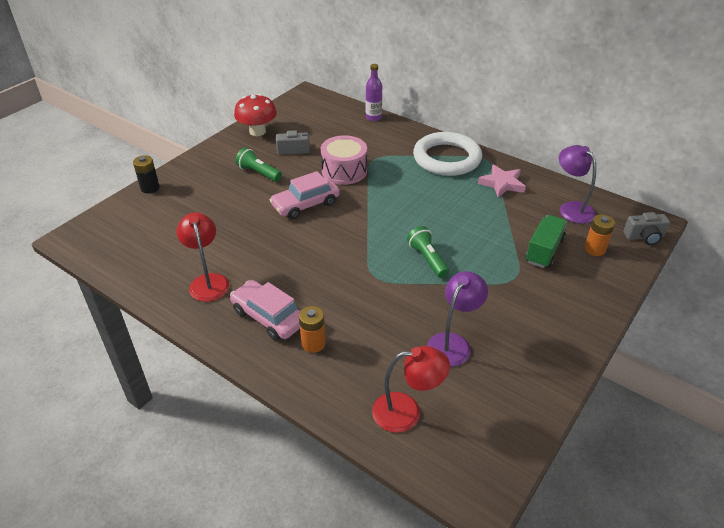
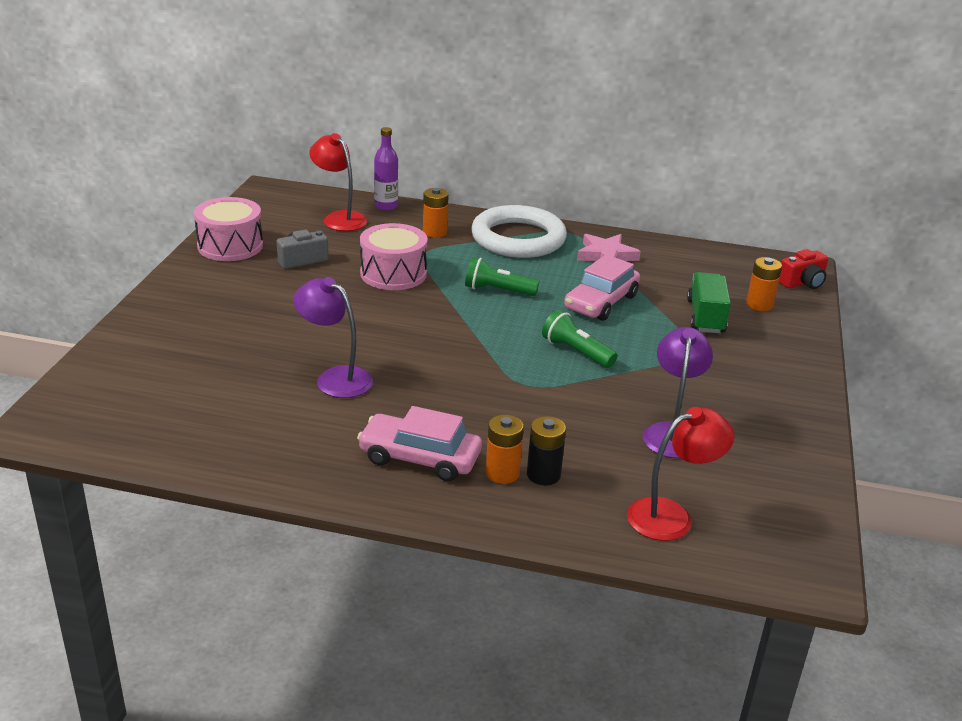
camera: 25 degrees left, 10 degrees down
black battery [133,155,160,193] -> black battery moved to [527,416,566,485]
red lamp [176,212,229,302] -> red lamp moved to [309,133,367,231]
red mushroom [234,94,277,136] -> pink drum [194,197,263,261]
green flashlight [235,148,282,182] -> green flashlight moved to [465,257,539,296]
pink car [270,171,340,219] -> pink car moved to [564,255,640,321]
purple lamp [559,145,596,224] -> purple lamp moved to [293,277,373,398]
grey camera [623,212,670,245] -> red camera [779,249,828,289]
none -> orange battery [423,188,449,238]

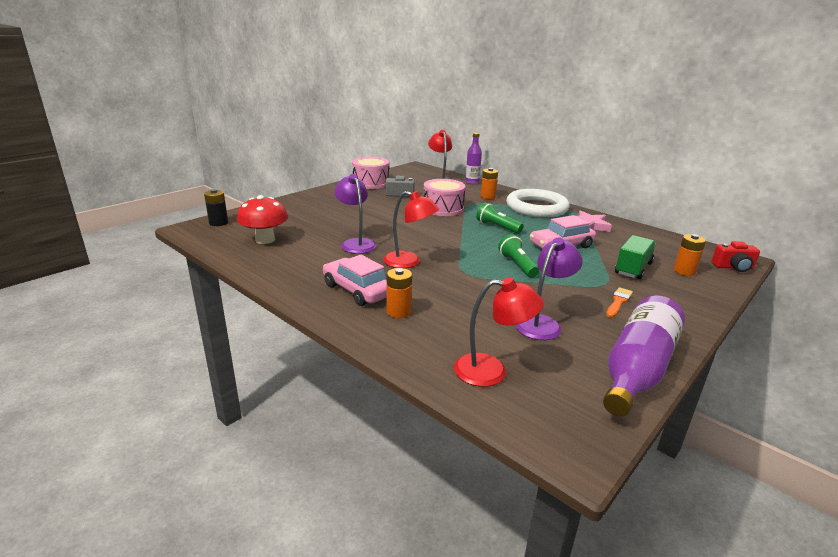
camera: 30 degrees right, 5 degrees down
black battery [527,416,566,485] -> black battery moved to [204,189,228,226]
none -> red mushroom [237,195,288,244]
none -> red lamp [383,191,439,268]
none -> purple bottle [603,295,685,416]
none -> orange brush [606,287,633,318]

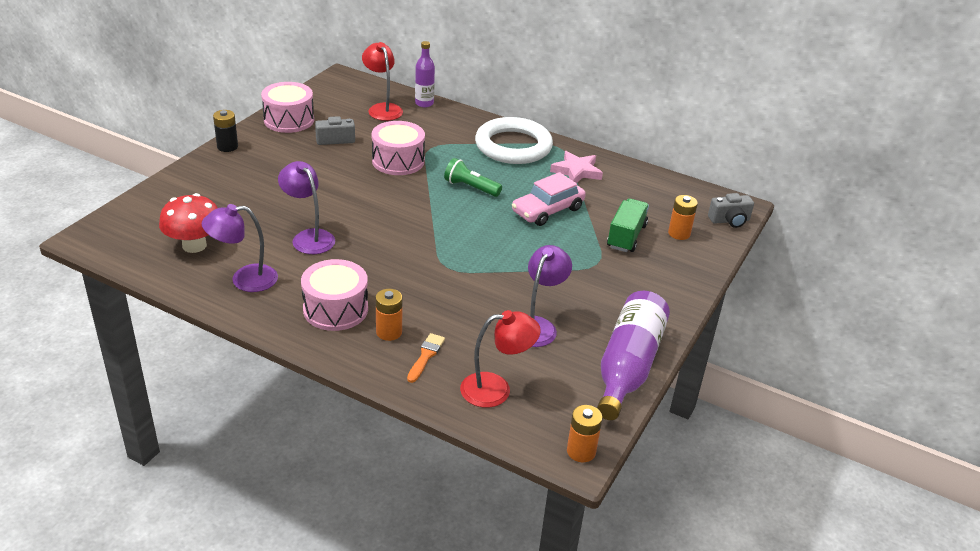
camera: 15 degrees left, 10 degrees up
black battery [204,189,228,226] -> black battery moved to [213,110,238,152]
pink car [323,255,387,306] -> pink drum [301,259,368,331]
red lamp [383,191,439,268] -> none
orange battery [481,168,498,199] -> orange battery moved to [567,405,603,462]
green flashlight [498,234,539,277] -> none
orange brush [606,287,633,318] -> orange brush moved to [407,333,445,383]
red camera [711,241,760,272] -> grey camera [708,193,754,228]
none -> purple lamp [202,204,278,292]

